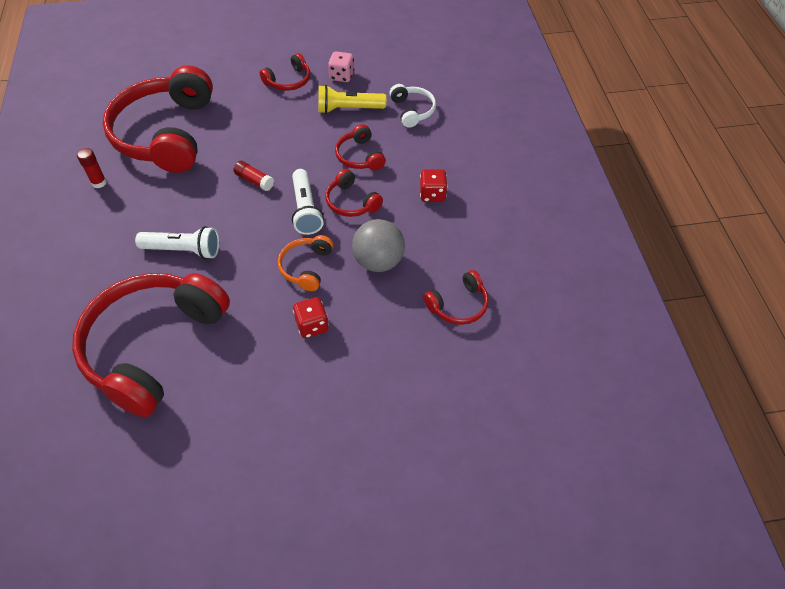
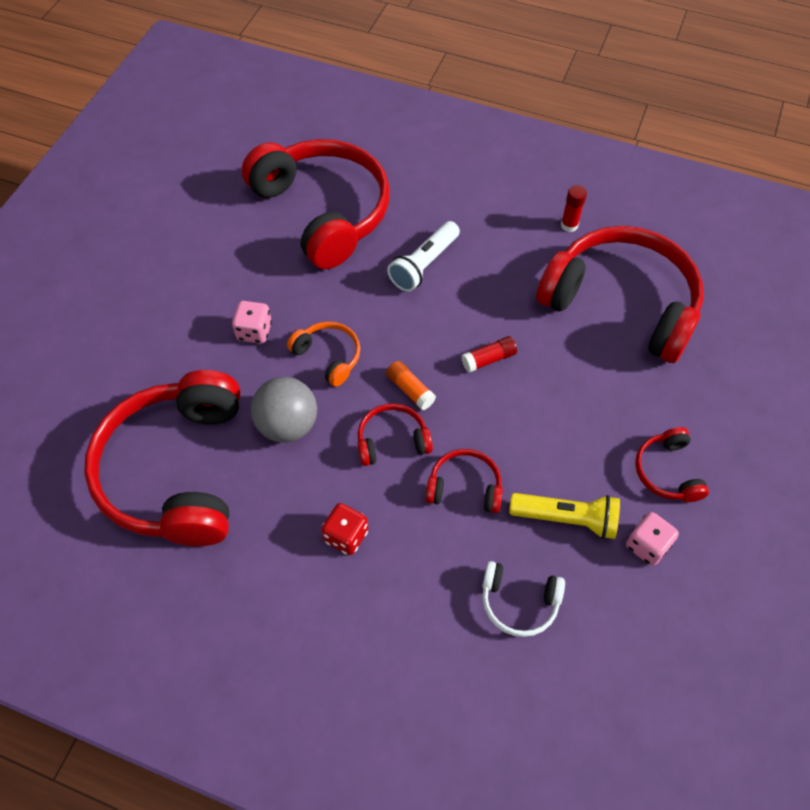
camera: 120 degrees right, 5 degrees up
white flashlight [292,169,324,235] -> orange glue stick [386,361,436,410]
red dice [293,297,329,338] -> pink dice [232,301,272,344]
yellow flashlight [319,85,386,114] -> yellow flashlight turned 75 degrees clockwise [509,493,620,539]
red headphones [423,270,489,325] -> red headphones [84,370,240,546], size x2.30

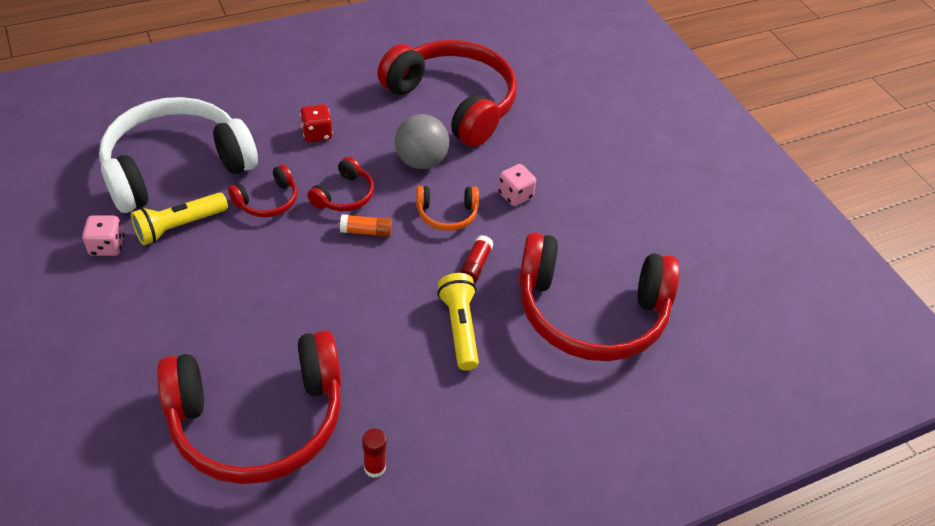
camera: 130 degrees right, 10 degrees down
white flashlight [387,221,460,292] -> yellow flashlight [437,273,479,370]
red glue stick [461,336,517,373] -> red glue stick moved to [460,235,494,283]
white headphones [482,561,565,637] -> white headphones [99,97,258,213], size x2.30
red headphones [635,427,709,502] -> none

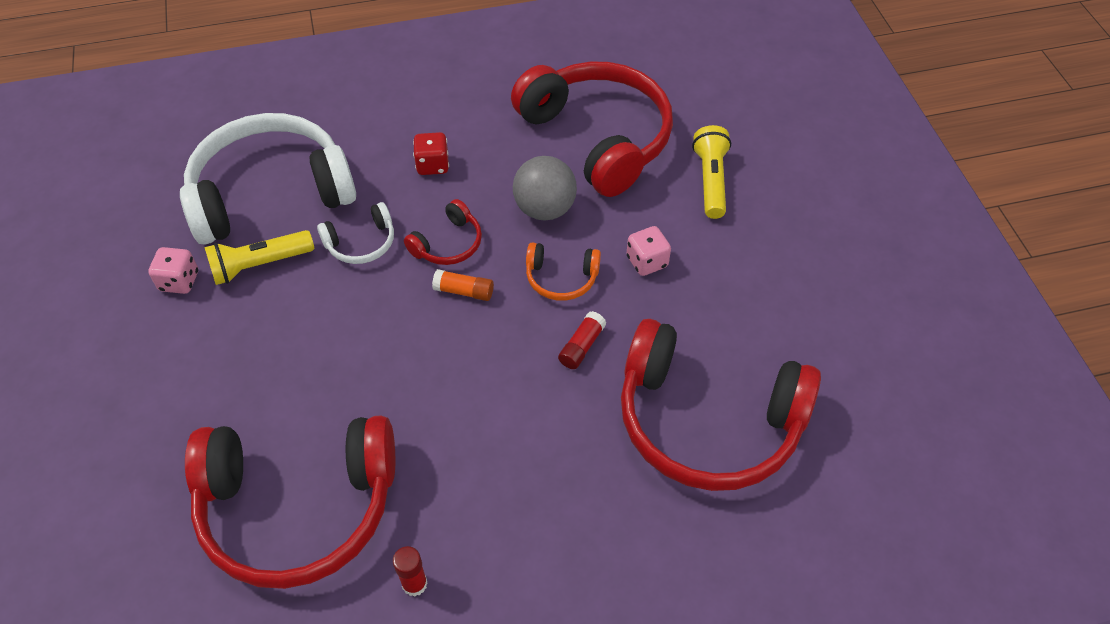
camera: 15 degrees right, 5 degrees up
red headphones [228,164,297,217] -> white headphones [317,202,394,264]
yellow flashlight [437,273,479,370] -> yellow flashlight moved to [692,125,731,219]

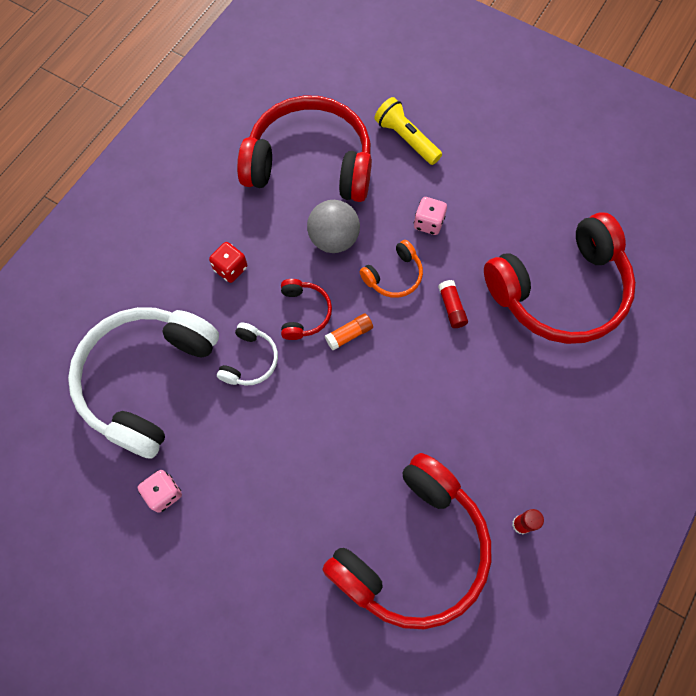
camera: 45 degrees left, 15 degrees up
yellow flashlight [204,230,314,285] -> none

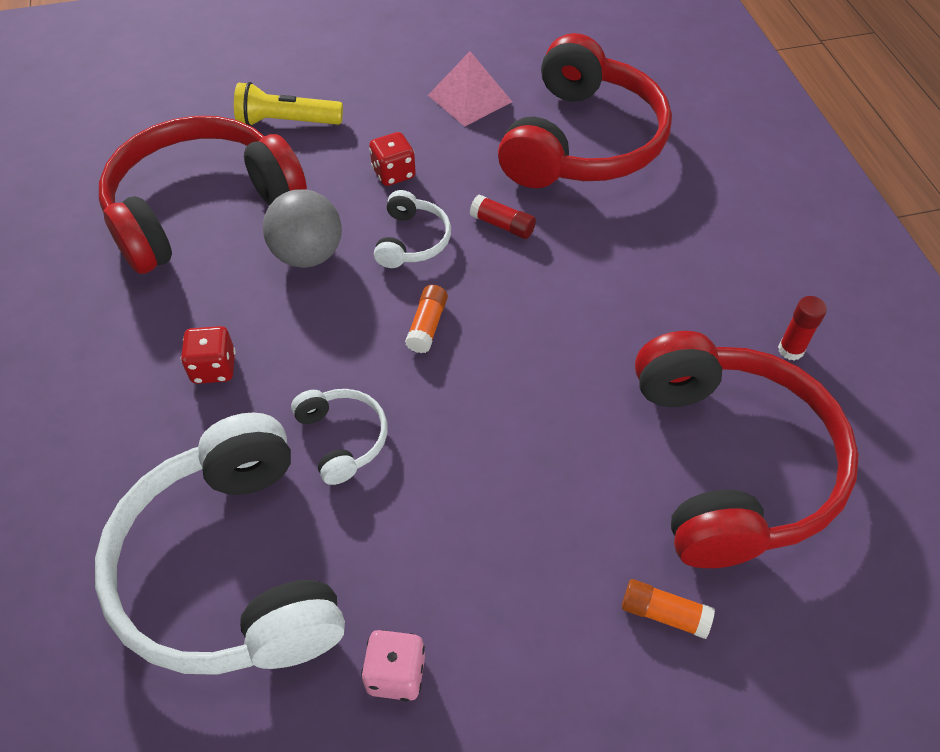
camera: 45 degrees left, 15 degrees down
red headphones [281,279,332,340] -> none
orange headphones [360,240,423,298] -> white headphones [374,190,451,268]
pink dice [414,197,447,235] -> red dice [369,132,416,186]
none -> pink pyramid [428,51,512,126]
none -> orange glue stick [622,579,715,639]

